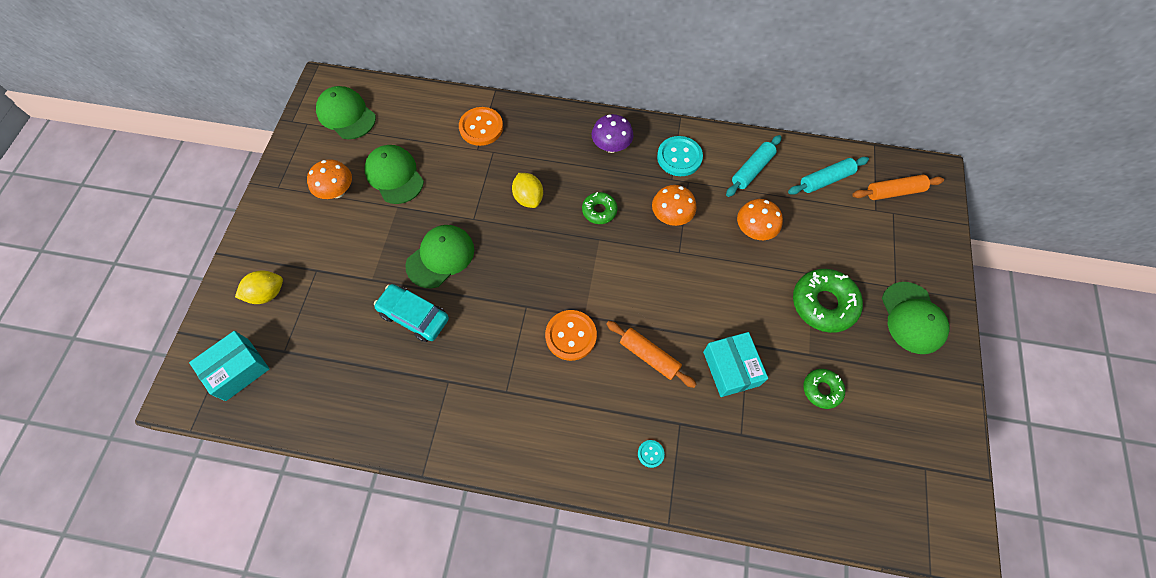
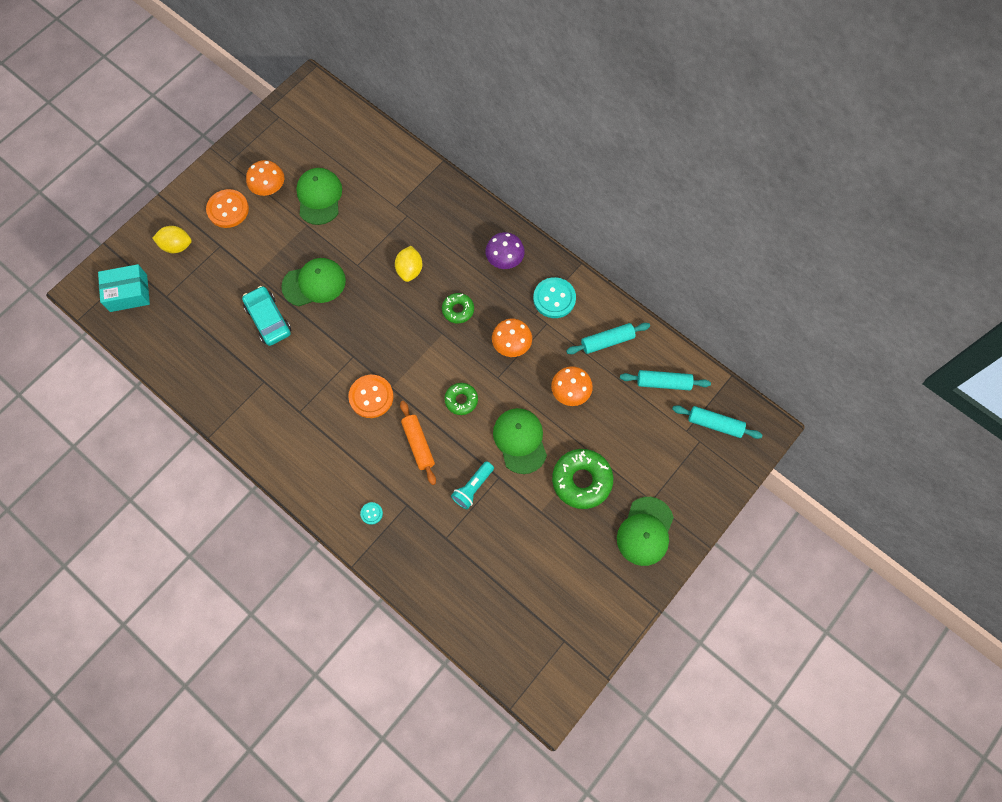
camera: 30 degrees right, 5 degrees up
green cap [316,86,376,139] -> green cap moved to [493,408,547,474]
orange button [459,107,503,146] -> orange button moved to [206,189,249,228]
turquoise box [703,332,768,397] -> turquoise flashlight [451,461,494,509]
green donut [803,369,845,409] -> green donut moved to [444,383,478,415]
orange rolling pin [852,175,944,200] -> turquoise rolling pin [672,405,762,439]

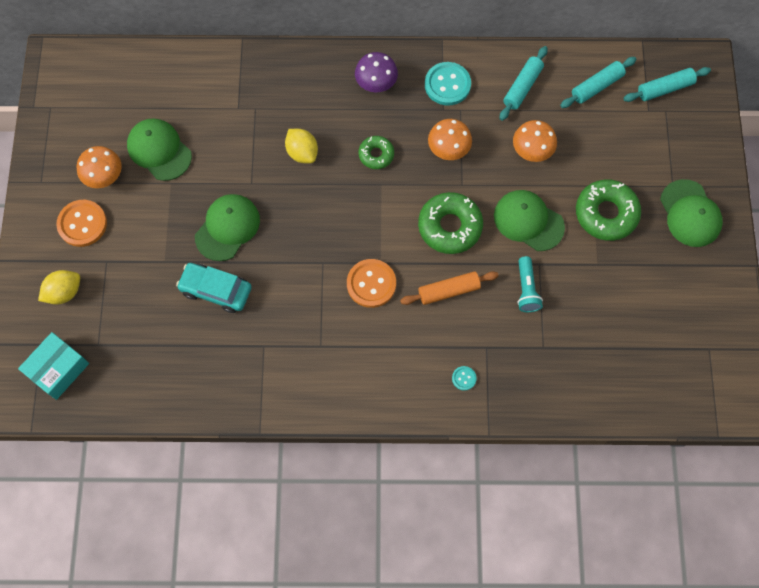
camera: 40 degrees left, 0 degrees up
orange rolling pin [400,401,436,485] -> orange rolling pin turned 45 degrees counterclockwise [400,271,499,305]
green donut [444,383,478,415] -> green donut [418,192,483,254], size x1.76

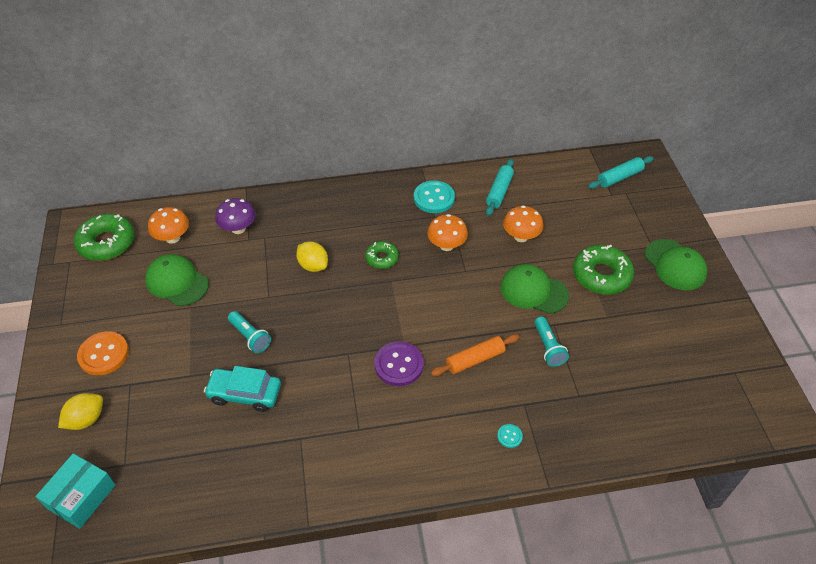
camera: 10 degrees left, 20 degrees down
orange mushroom [77,146,122,188] -> orange mushroom moved to [148,207,189,244]
green cap [195,194,260,261] -> turquoise flashlight [228,311,271,353]
orange button [347,259,396,308] -> purple button [374,341,424,386]
purple mushroom [355,52,398,92] -> purple mushroom moved to [215,198,255,234]
green donut [418,192,483,254] -> green donut moved to [74,214,134,261]
turquoise rolling pin [560,57,637,108] -> none

